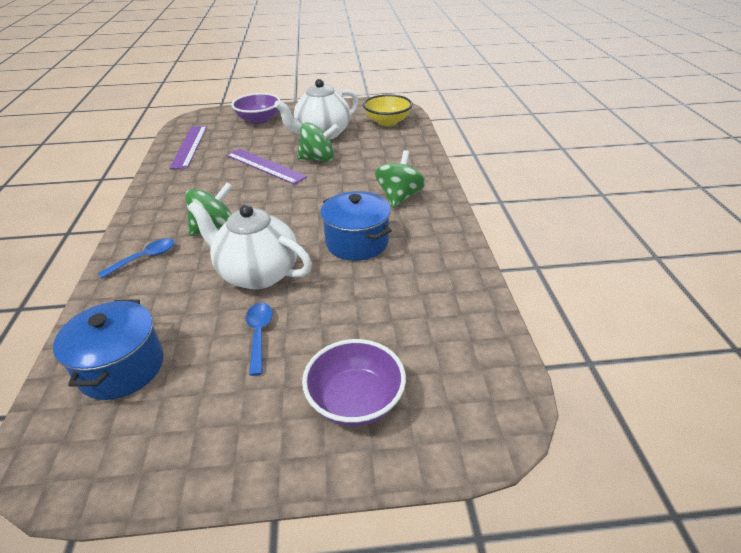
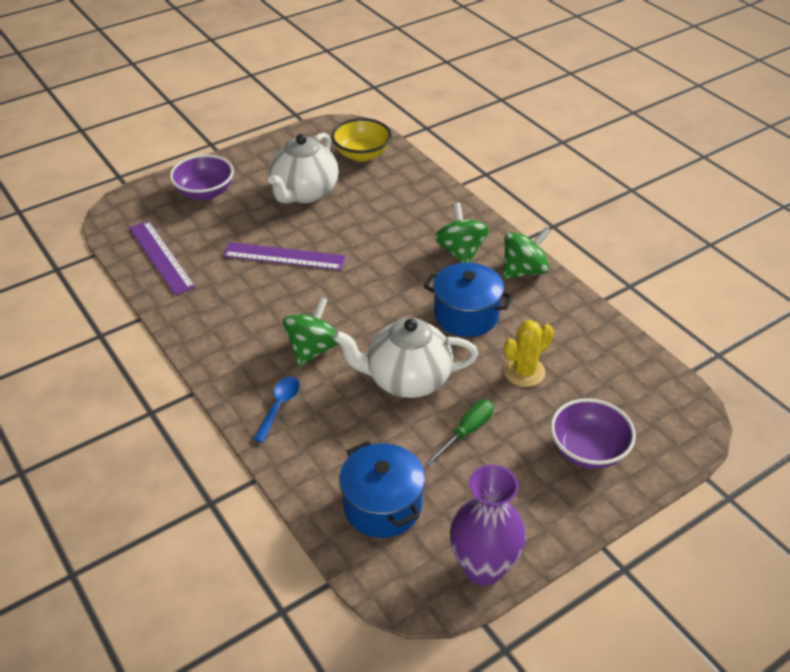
camera: 30 degrees left, 5 degrees up
blue spoon [246,303,273,376] -> green screwdriver [425,400,493,466]
green spinning top [297,122,339,162] -> green spinning top moved to [503,227,551,279]
none -> purple vase [450,465,526,586]
none -> yellow cactus [504,320,553,387]

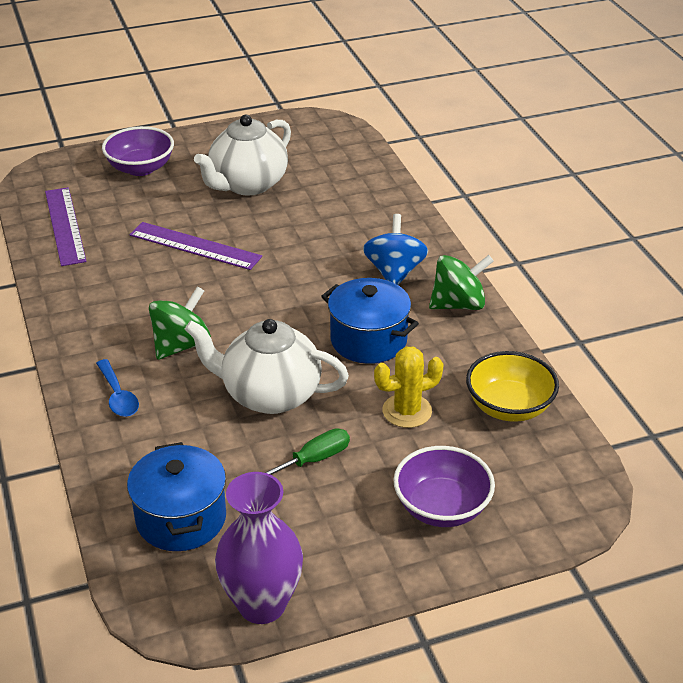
camera: 15 degrees right, 5 degrees down
blue spoon [253,377,300,442] -> blue spoon turned 120 degrees clockwise [96,359,139,417]
yellow bowl [331,118,392,161] -> yellow bowl moved to [466,351,559,422]
green spinning top [435,203,489,263] -> blue spinning top [363,214,428,285]

